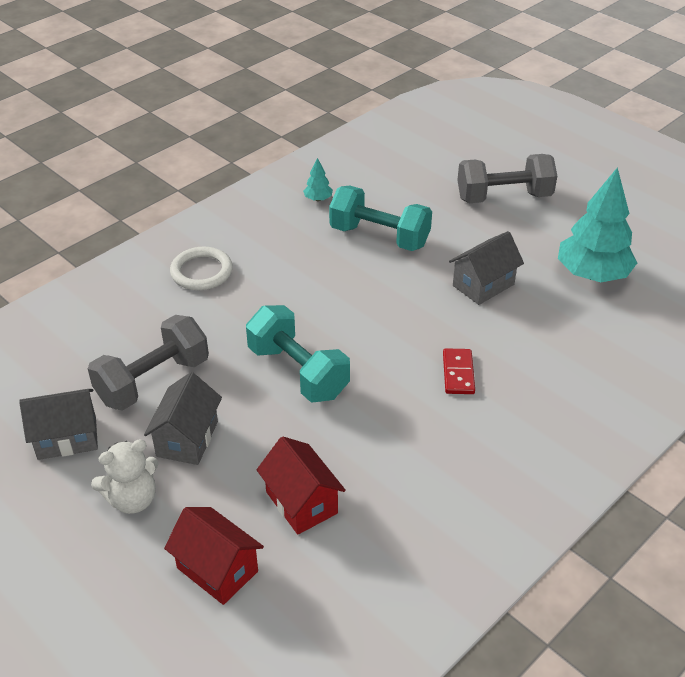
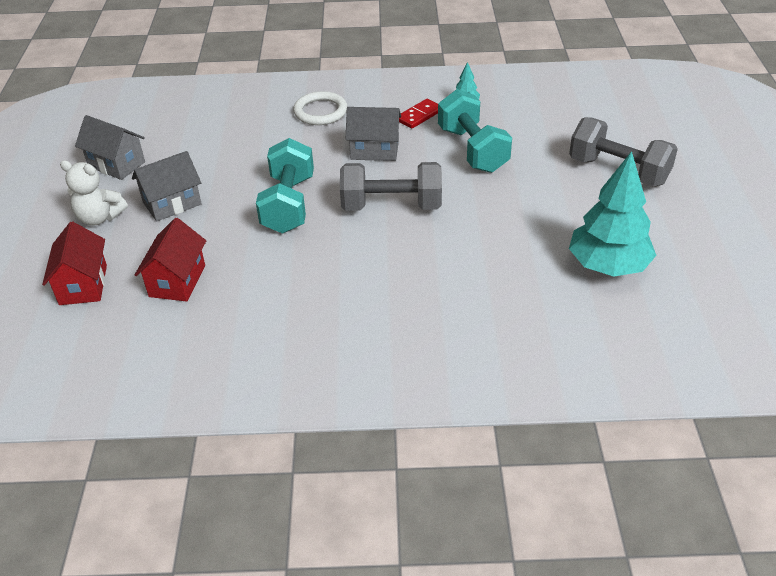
camera: 45 degrees right, 0 degrees up
grey dumbbell [88,315,209,411] -> grey dumbbell moved to [340,162,442,211]
red domino [443,348,475,394] -> red domino moved to [399,99,438,129]
grey house [449,231,524,305] -> grey house moved to [346,107,401,161]

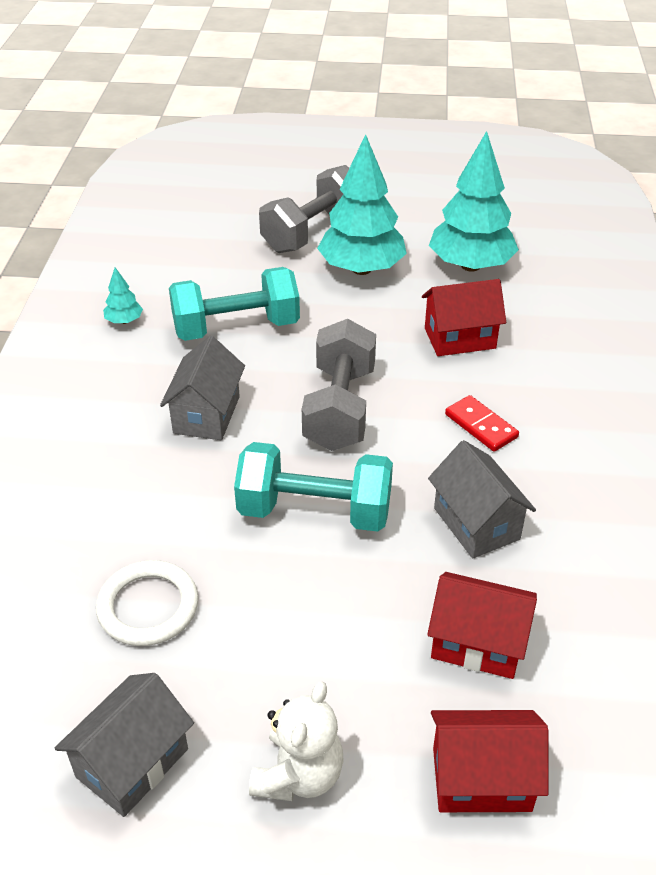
camera: 85 degrees left, 0 degrees up
grey house [132,151,202,222] -> grey house moved to [428,440,536,558]
white ring [293,91,347,125] -> white ring moved to [96,560,199,646]
red domino [399,99,438,129] -> red domino moved to [445,395,519,452]
none -> turquoise tree [317,134,407,275]
none -> red house [422,279,506,356]

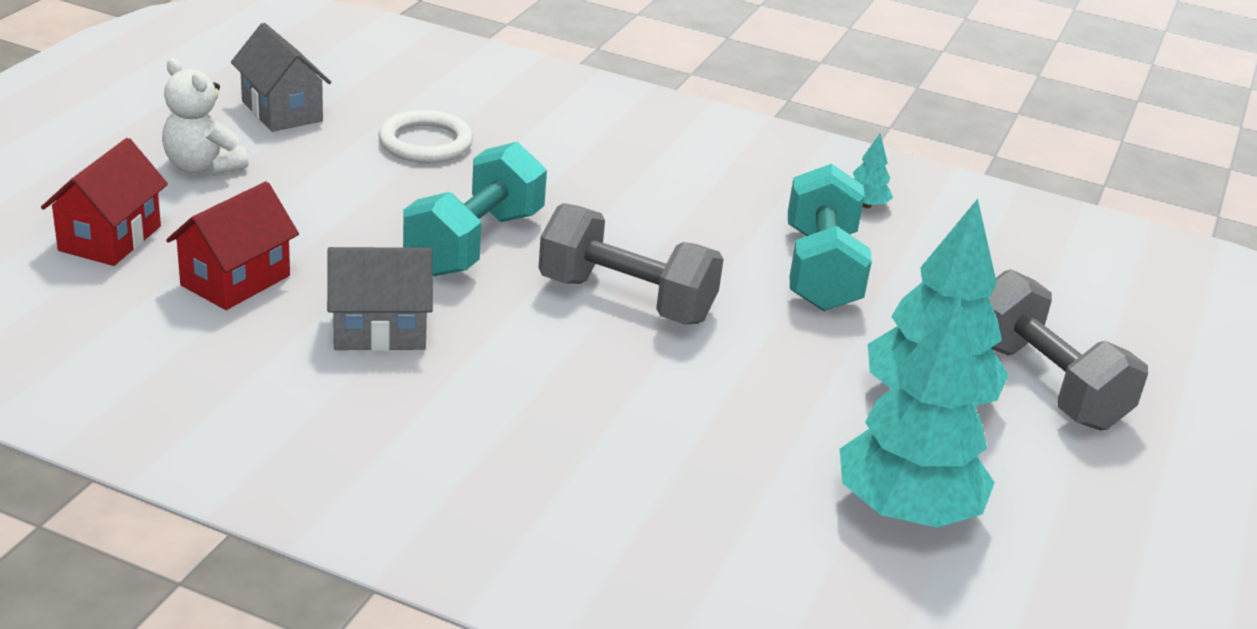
camera: 105 degrees right, 10 degrees down
grey house [160,336,245,440] -> none
red house [422,279,506,356] -> none
red domino [445,395,519,452] -> none

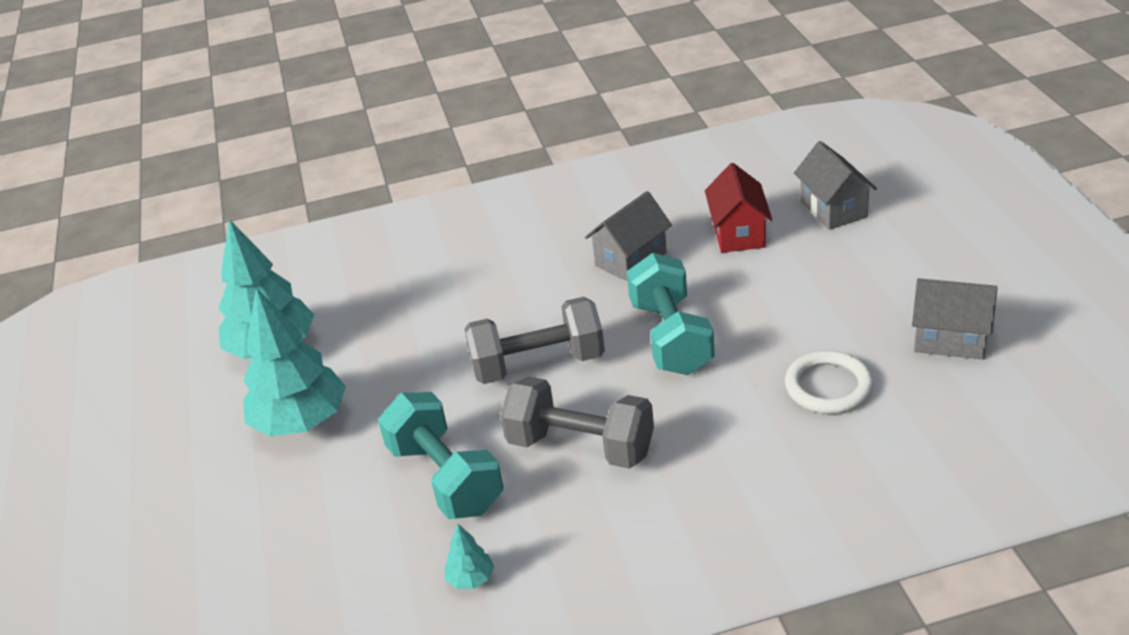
camera: 150 degrees right, 5 degrees up
red house [41,138,168,266] -> grey house [794,141,877,230]
white teddy bear [162,58,249,175] -> none
grey dumbbell [988,269,1148,431] -> grey dumbbell moved to [500,376,654,469]

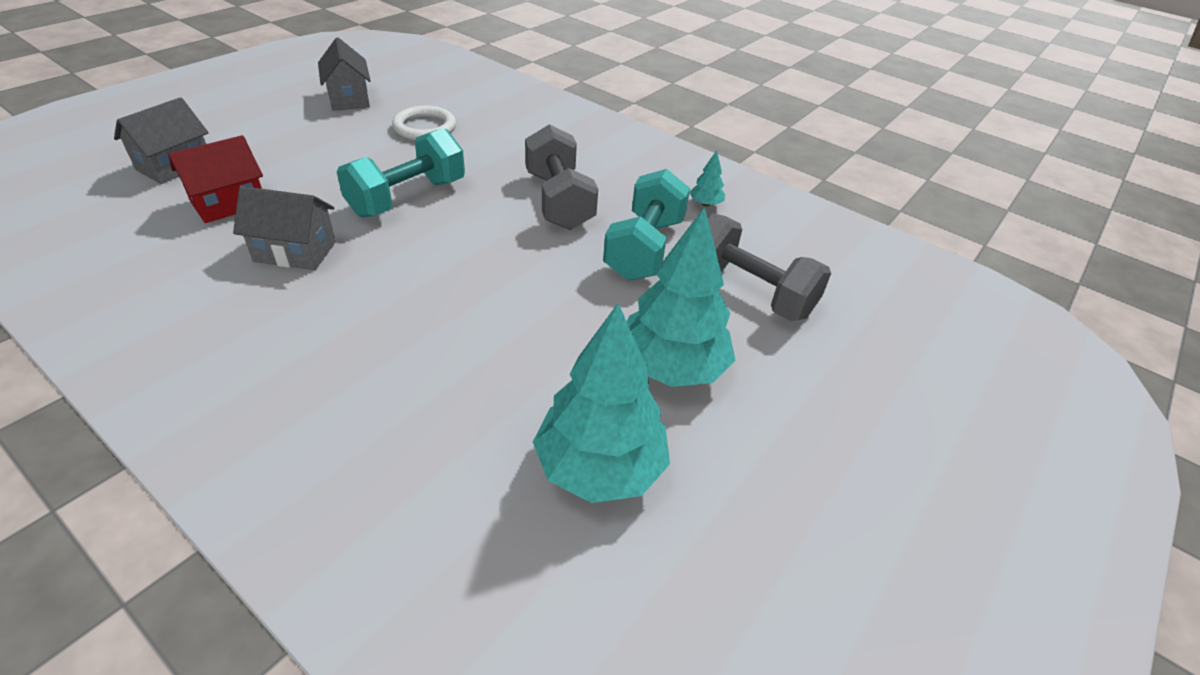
camera: 135 degrees left, 5 degrees up
grey dumbbell [464,297,605,384] -> grey dumbbell moved to [707,213,831,321]

